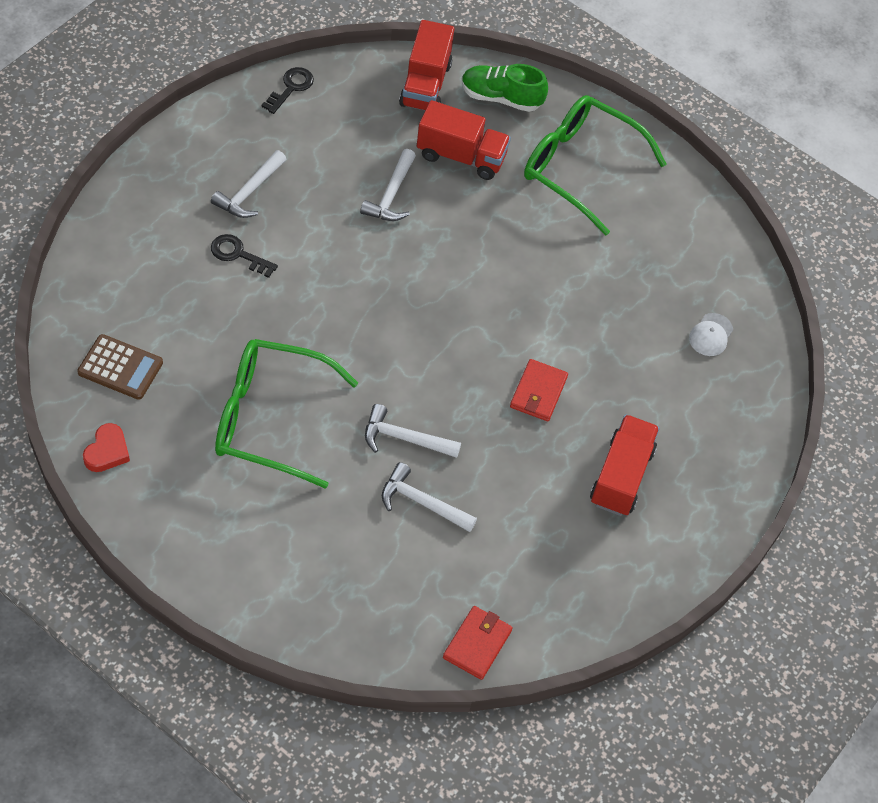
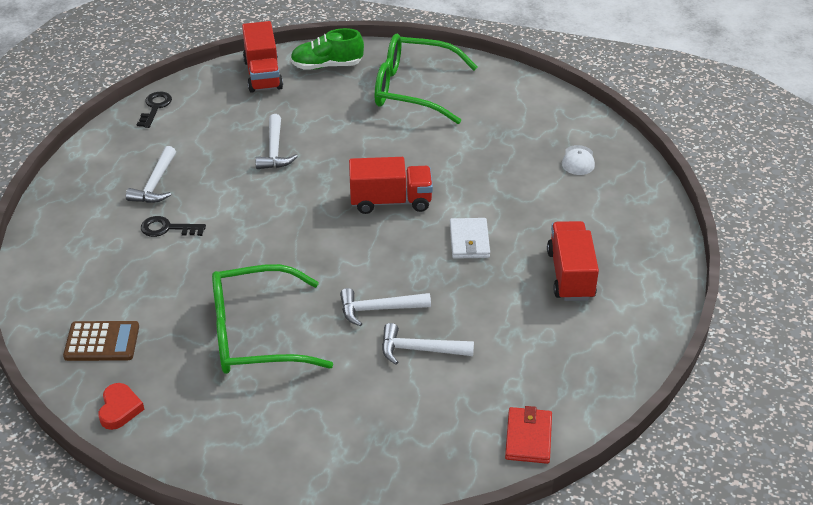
camera: 15 degrees left, 15 degrees down
red truck [417,100,511,180] -> red truck moved to [349,157,433,214]
red wallet [510,359,568,421] -> white wallet [450,218,490,259]

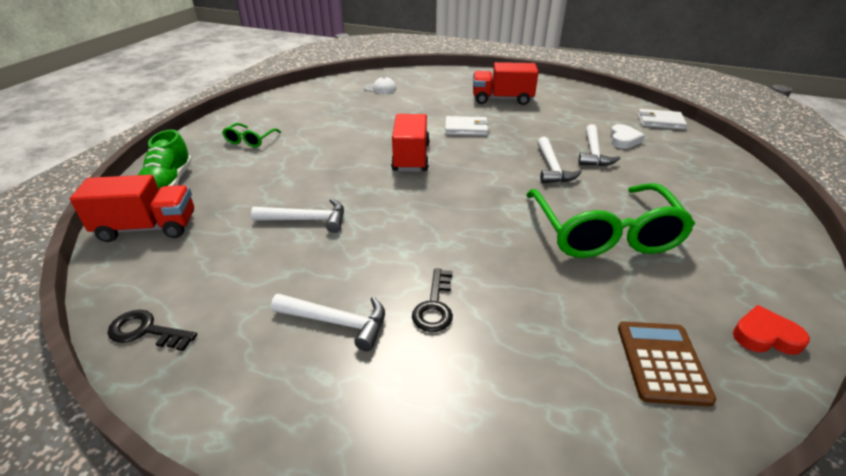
camera: 85 degrees left, 5 degrees down
green glasses [375,34,477,124] -> green glasses [222,123,281,147], size x0.45
red wallet [505,406,552,464] -> white wallet [638,109,687,130]
none -> white heart [610,124,645,149]

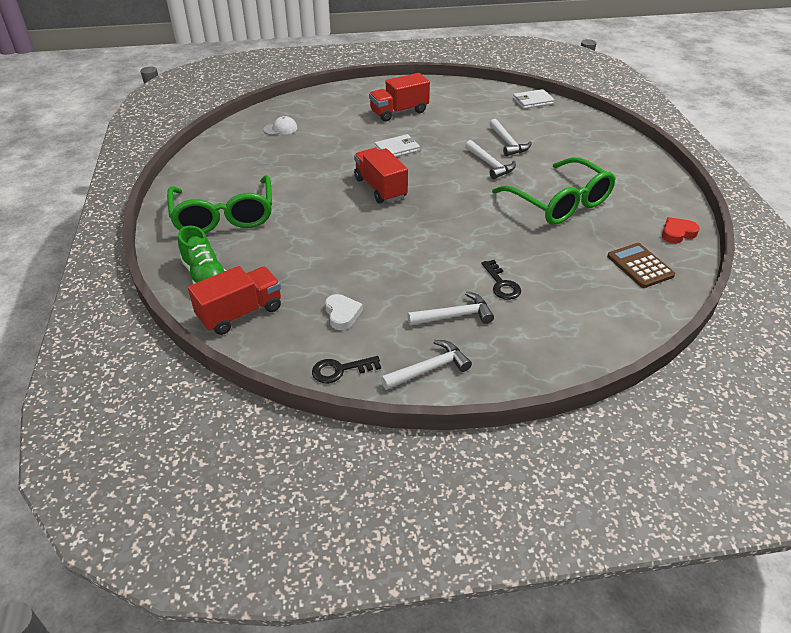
camera: 30 degrees left, 5 degrees up
green glasses [222,123,281,147] -> green glasses [167,175,272,233], size x2.22
white hammer [251,199,344,233] -> white hammer moved to [381,340,472,390]
white heart [610,124,645,149] -> white heart moved to [325,294,363,330]

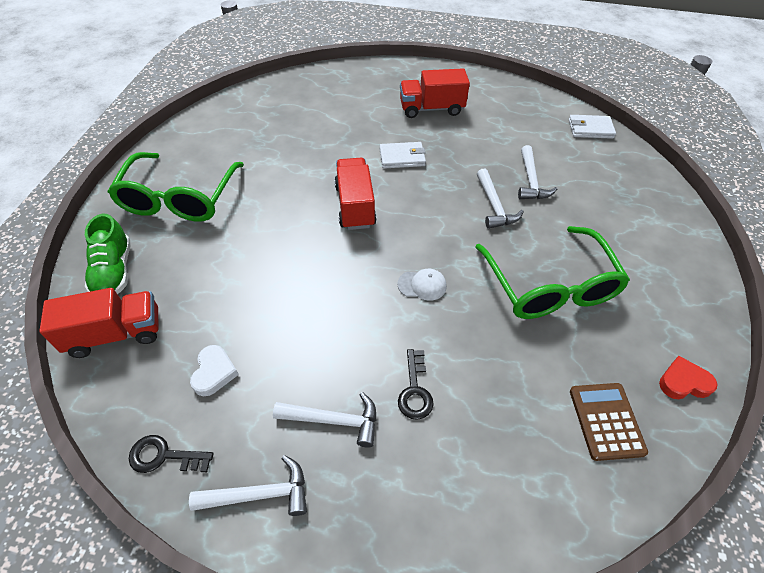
camera: 20 degrees right, 10 degrees up
white cap [263,116,297,135] -> white cap moved to [397,269,447,301]

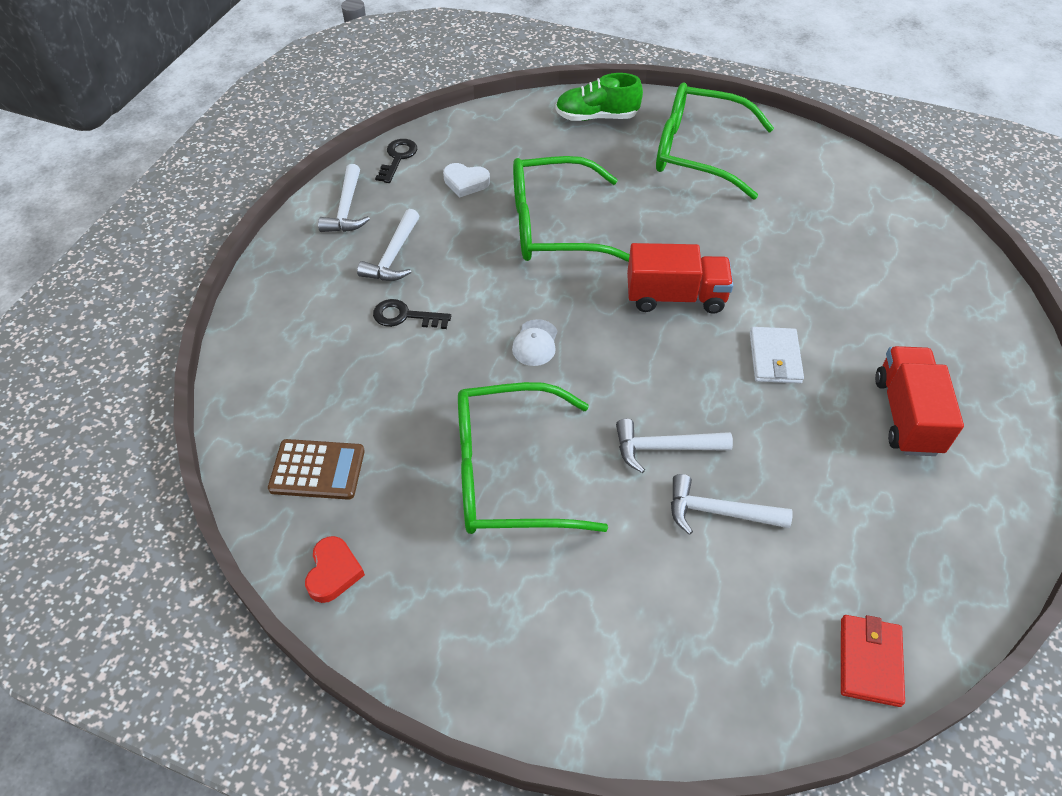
camera: 100 degrees right, 0 degrees up
red truck [40,288,158,358] -> none
white wallet [569,115,616,139] -> red wallet [841,615,905,707]
none -> green glasses [513,156,630,262]

